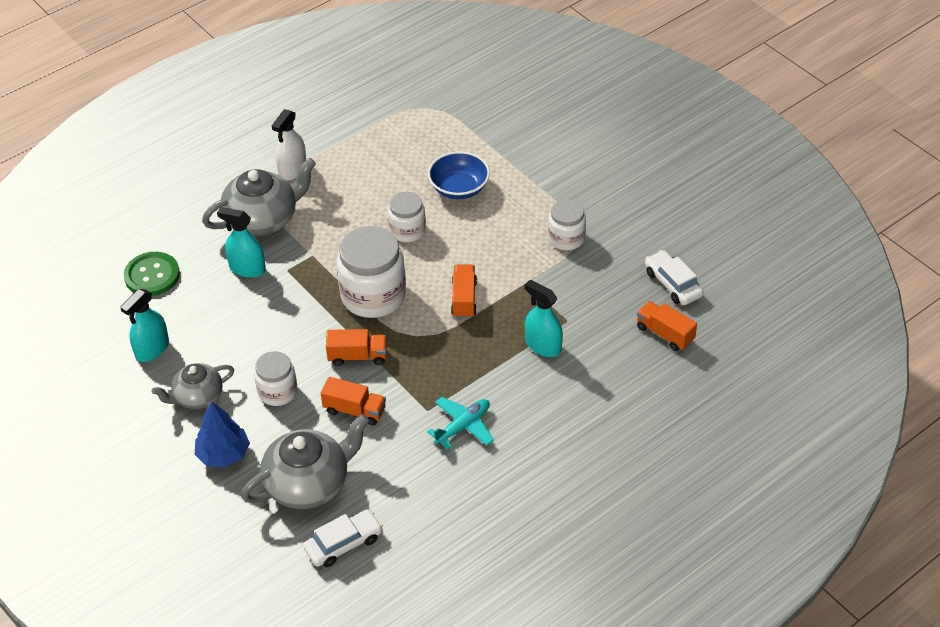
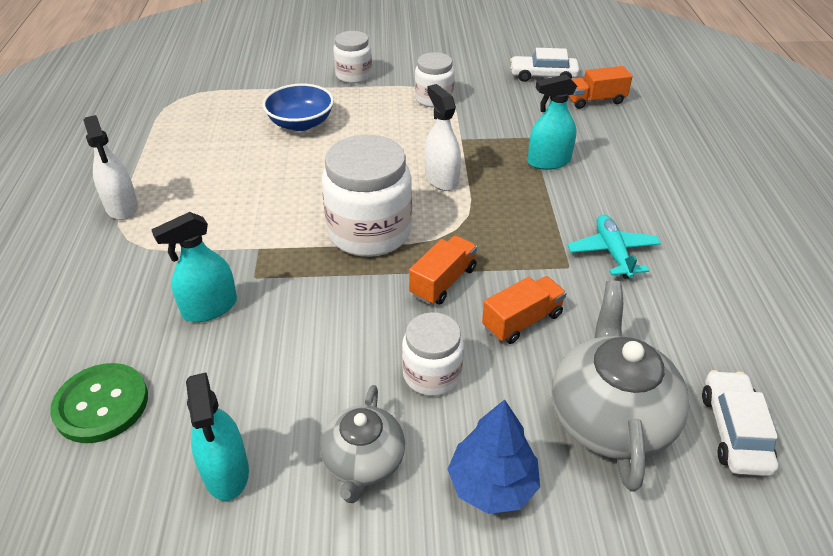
camera: 55 degrees left, 5 degrees down
grey teapot [202,158,316,236] -> none
white jar [388,192,426,242] -> white jar moved to [334,31,372,83]
orange truck [451,265,477,318] -> white spray bottle [425,84,461,191]

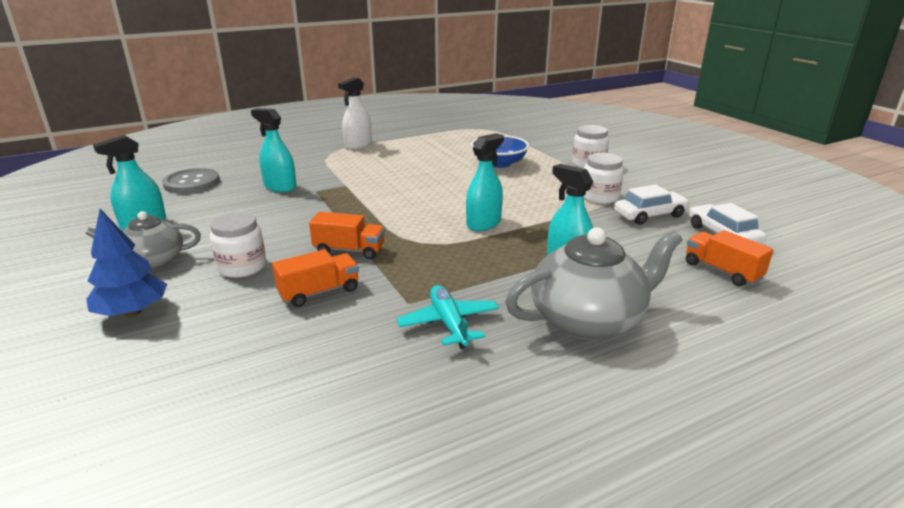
camera: 65 degrees right, 15 degrees down
green button [50,363,148,443] -> grey button [162,168,220,194]
white jar [322,135,412,257] -> none
white spray bottle [425,84,461,191] -> turquoise spray bottle [466,133,504,231]
orange truck [482,276,567,344] -> orange truck turned 60 degrees counterclockwise [272,249,359,307]
grey teapot [552,281,689,492] -> grey teapot moved to [505,227,683,340]
turquoise plane [567,215,661,279] -> turquoise plane turned 75 degrees counterclockwise [397,285,499,349]
white car [702,370,778,476] -> white car moved to [614,184,690,225]

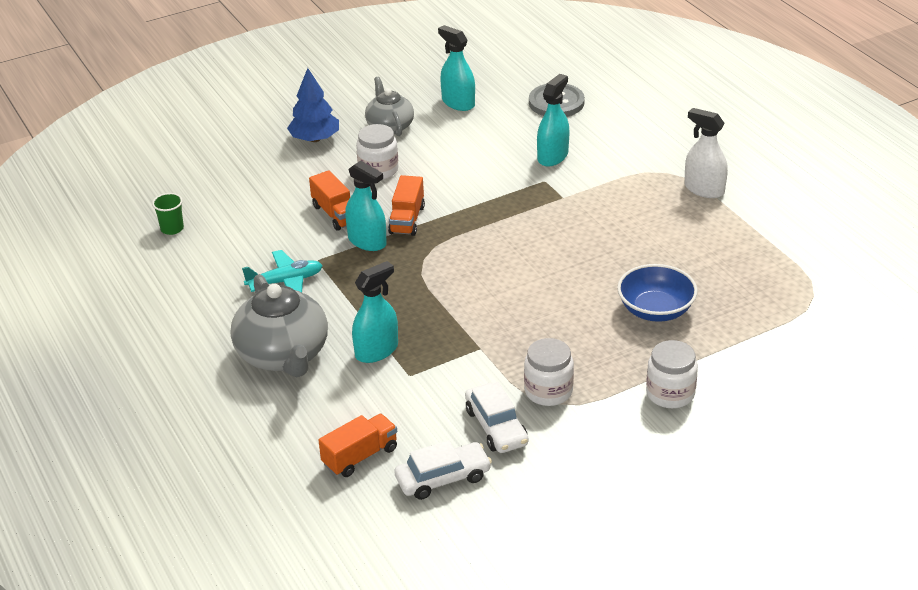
camera: 90 degrees right, 10 degrees up
turquoise spray bottle [466,133,504,231] -> turquoise spray bottle moved to [345,161,387,251]
none -> green cup [152,193,184,235]

